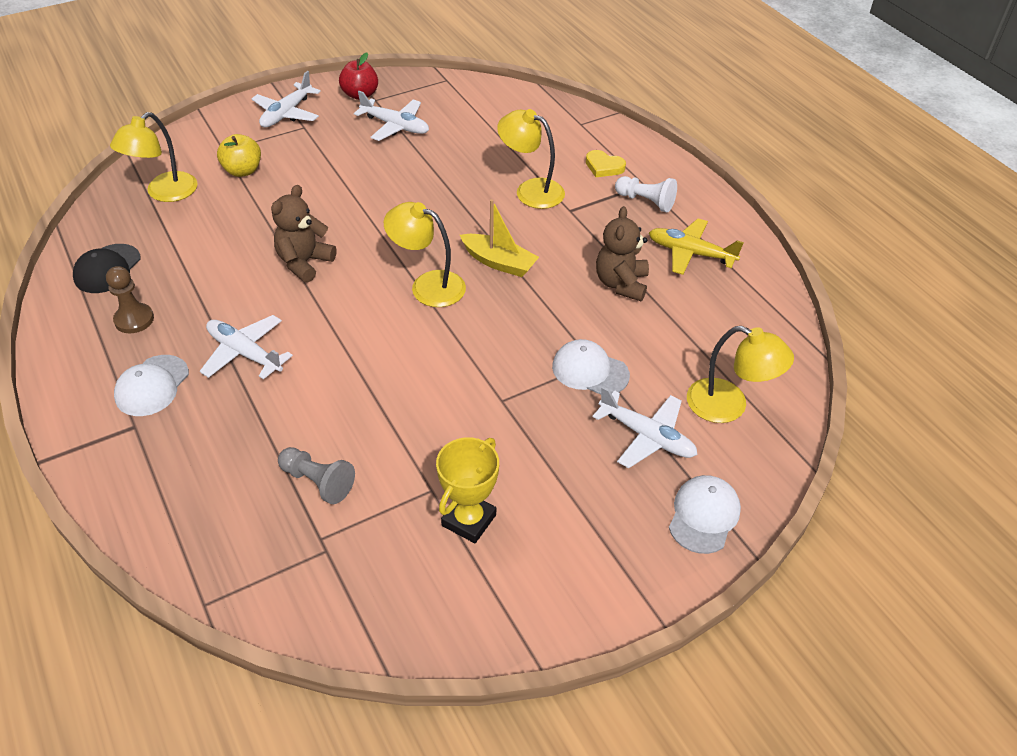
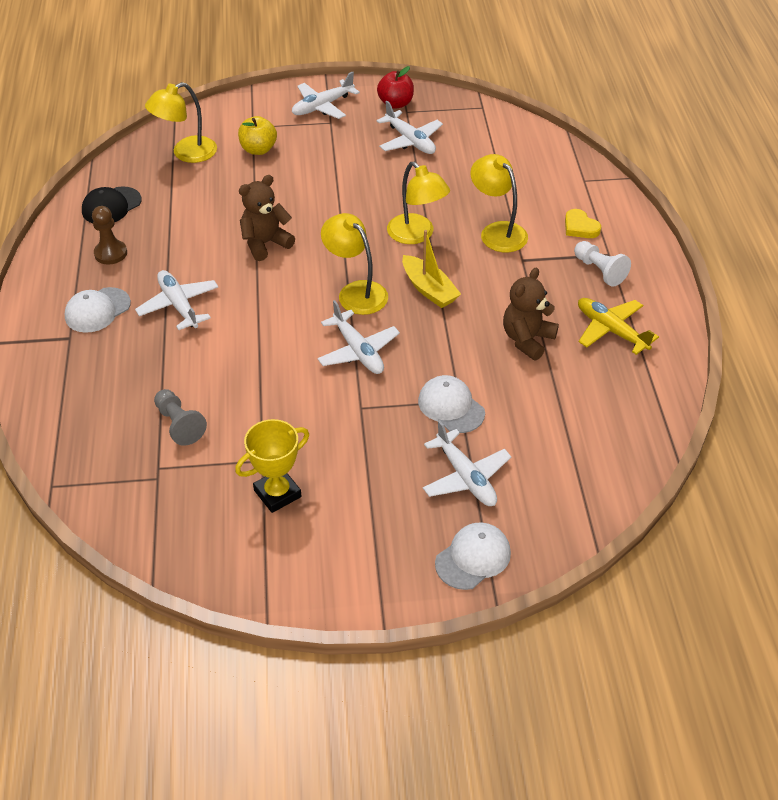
camera: 25 degrees right, 0 degrees up
yellow lamp [687,326,794,423] -> yellow lamp moved to [387,162,450,244]
none -> white plane [317,300,400,374]

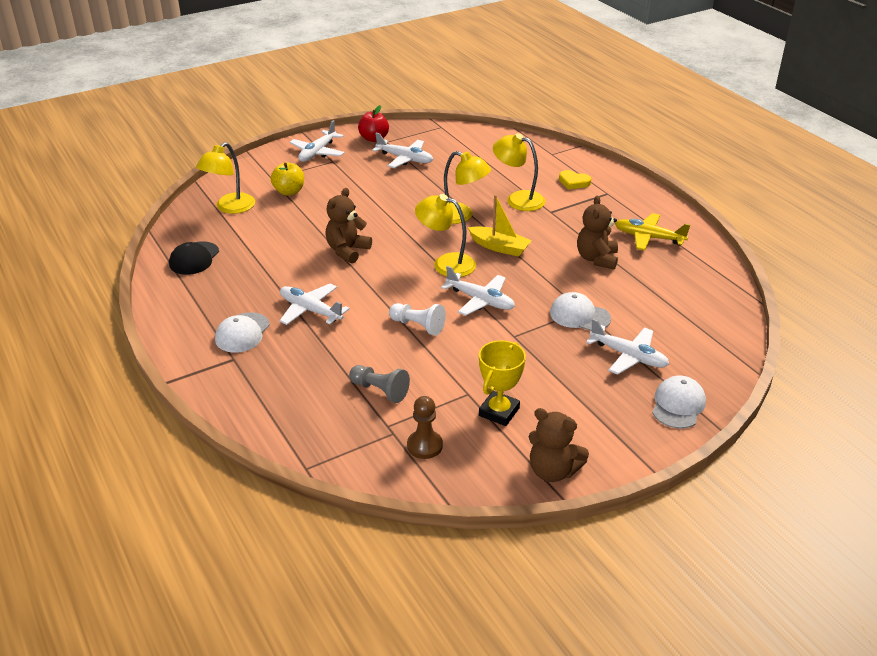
camera: 25 degrees left, 10 degrees down
brown pawn [92,206,127,265] -> brown pawn moved to [407,396,443,459]
white pawn [574,241,631,286] -> white pawn moved to [389,303,446,336]
none -> brown teddy bear [529,408,589,482]

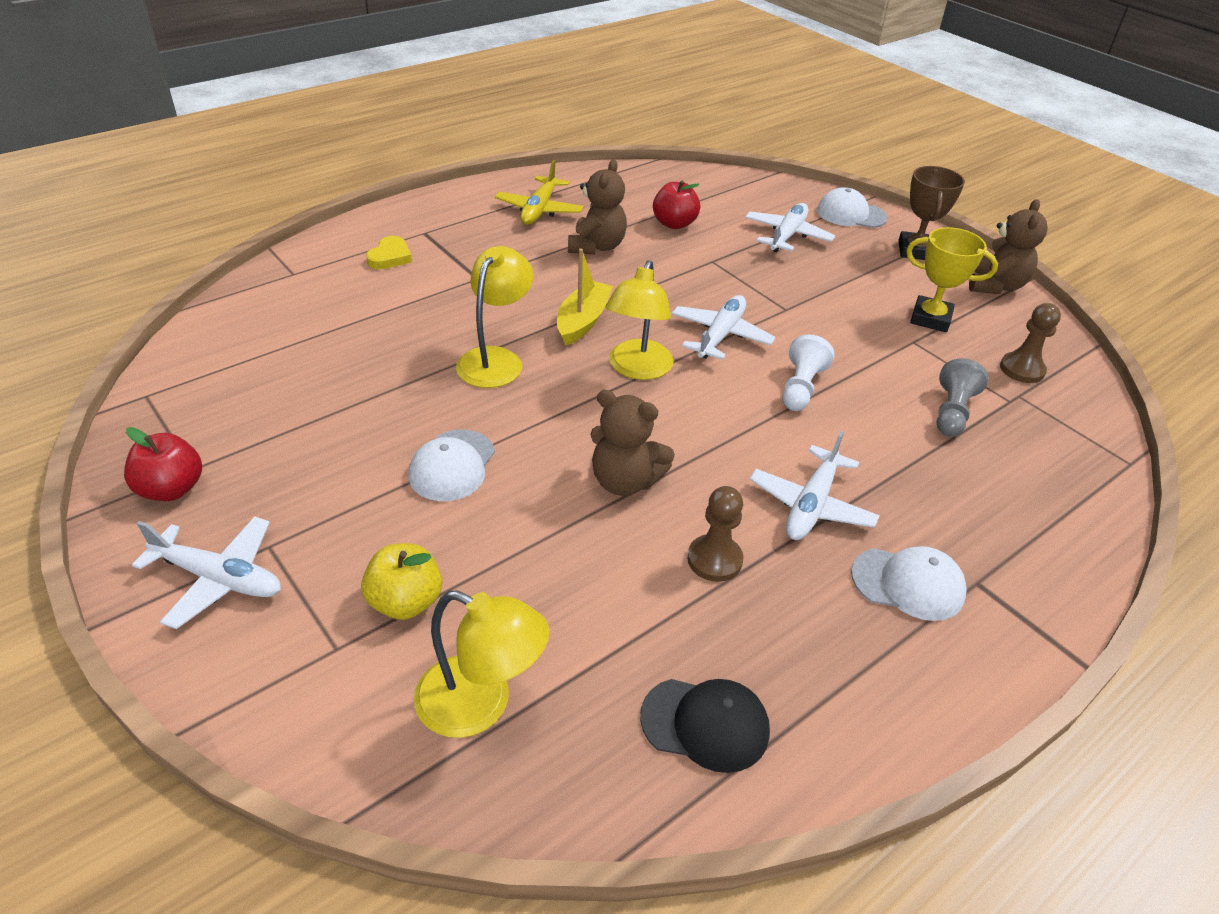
camera: 100 degrees left, 5 degrees up
white plane [372,133,433,168] -> none
yellow lamp [493,133,545,211] -> none
white cap [550,292,611,331] -> white cap moved to [408,429,495,501]
brown teddy bear [577,196,618,270] -> brown teddy bear turned 75 degrees counterclockwise [568,159,627,254]
none -> red apple [653,180,700,229]
none -> brown pawn [687,486,744,582]
none -> brown trophy [898,166,965,260]

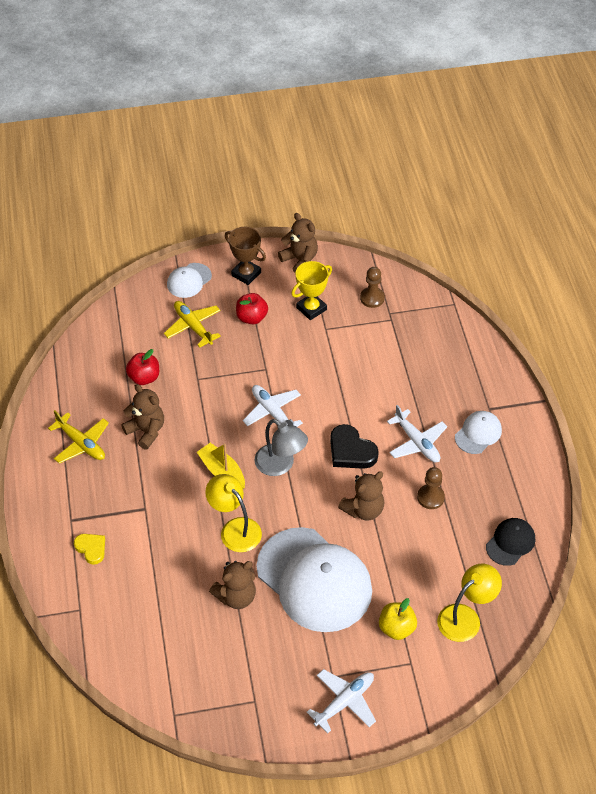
camera: 60 degrees left, 10 degrees up
red apple [124,427,202,501] -> red apple moved to [236,293,268,324]
white cap [408,429,495,501] -> white cap [256,527,372,632], size x2.21
yellow lamp [606,260,674,380] -> grey lamp [255,419,308,476]
white plane [745,203,835,253] -> yellow plane [164,301,221,348]
white pawn [783,334,834,411] -> none
grey pawn [937,358,988,437] -> none
none -> brown teddy bear [209,561,256,609]
none -> black heart [330,424,379,469]

